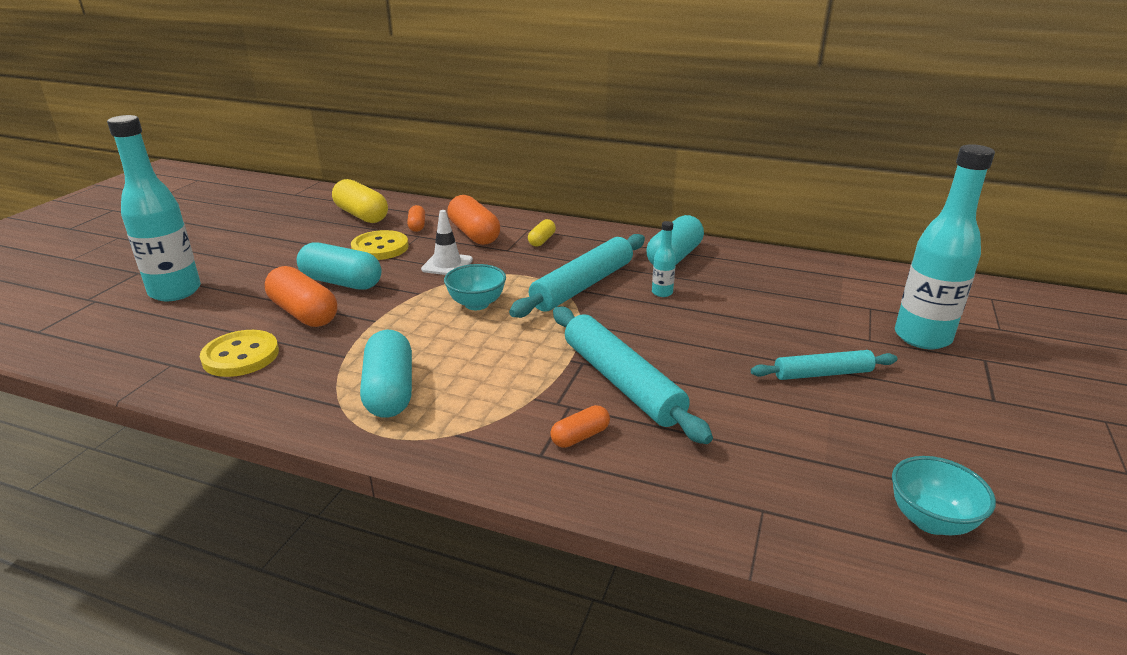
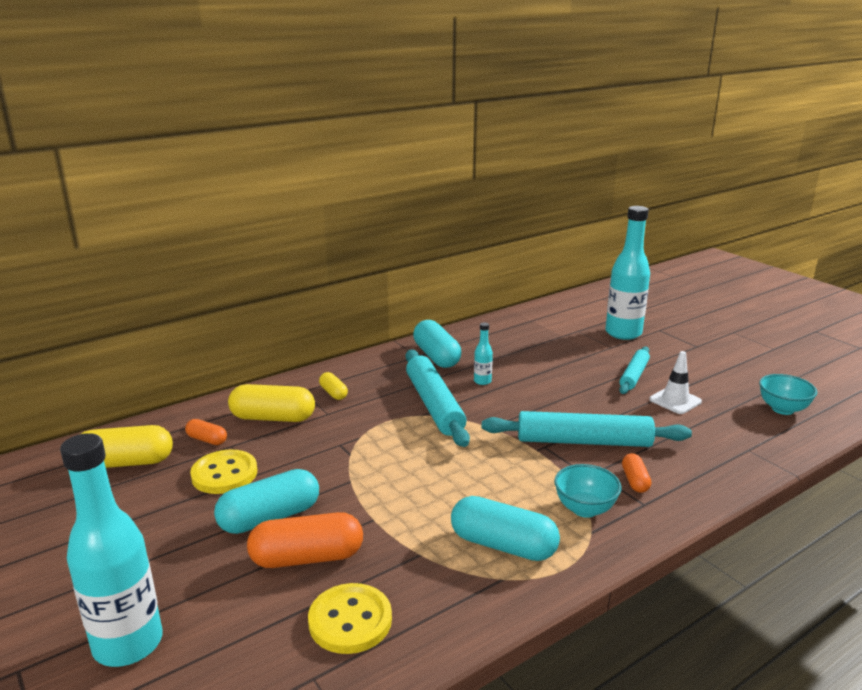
camera: 55 degrees left, 5 degrees down
white traffic cone [421,210,473,275] -> white traffic cone moved to [649,351,702,414]
turquoise bowl [444,264,506,310] -> turquoise bowl moved to [554,464,622,518]
orange capsule [447,195,500,245] -> yellow capsule [228,384,315,422]

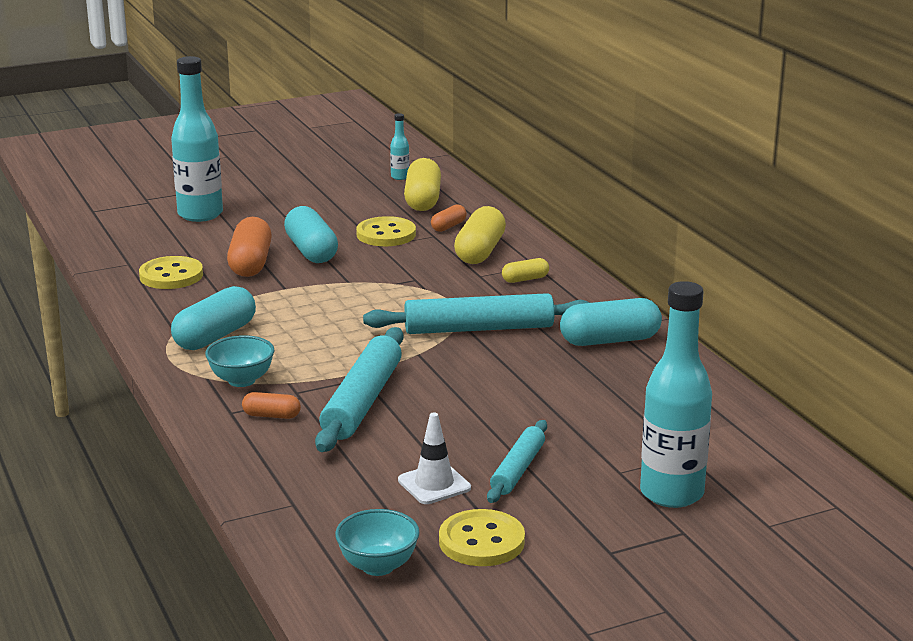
camera: 100 degrees right, 0 degrees up
turquoise bottle [474,322,493,385] -> turquoise bottle moved to [390,113,409,180]
turquoise rolling pin [619,347,650,394] -> turquoise rolling pin turned 75 degrees clockwise [487,420,547,503]
none -> yellow button [439,509,525,566]

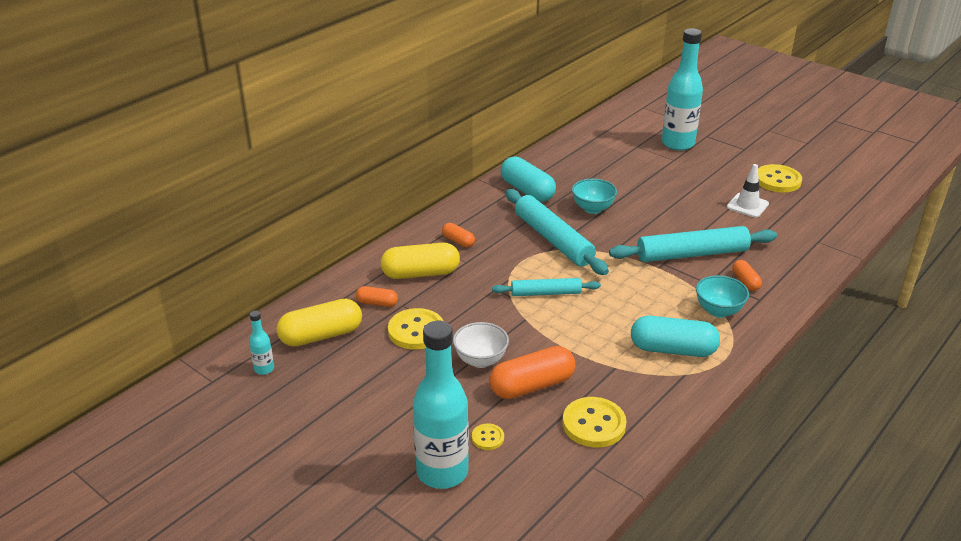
camera: 115 degrees left, 10 degrees up
turquoise capsule [284,206,338,263] -> white bowl [453,322,509,368]
turquoise bowl [335,509,420,576] -> turquoise bowl moved to [572,179,617,214]
turquoise rolling pin [487,420,547,503] -> turquoise rolling pin moved to [492,278,601,296]
yellow capsule [502,258,549,283] -> orange capsule [442,223,475,247]
none -> yellow button [472,423,504,450]

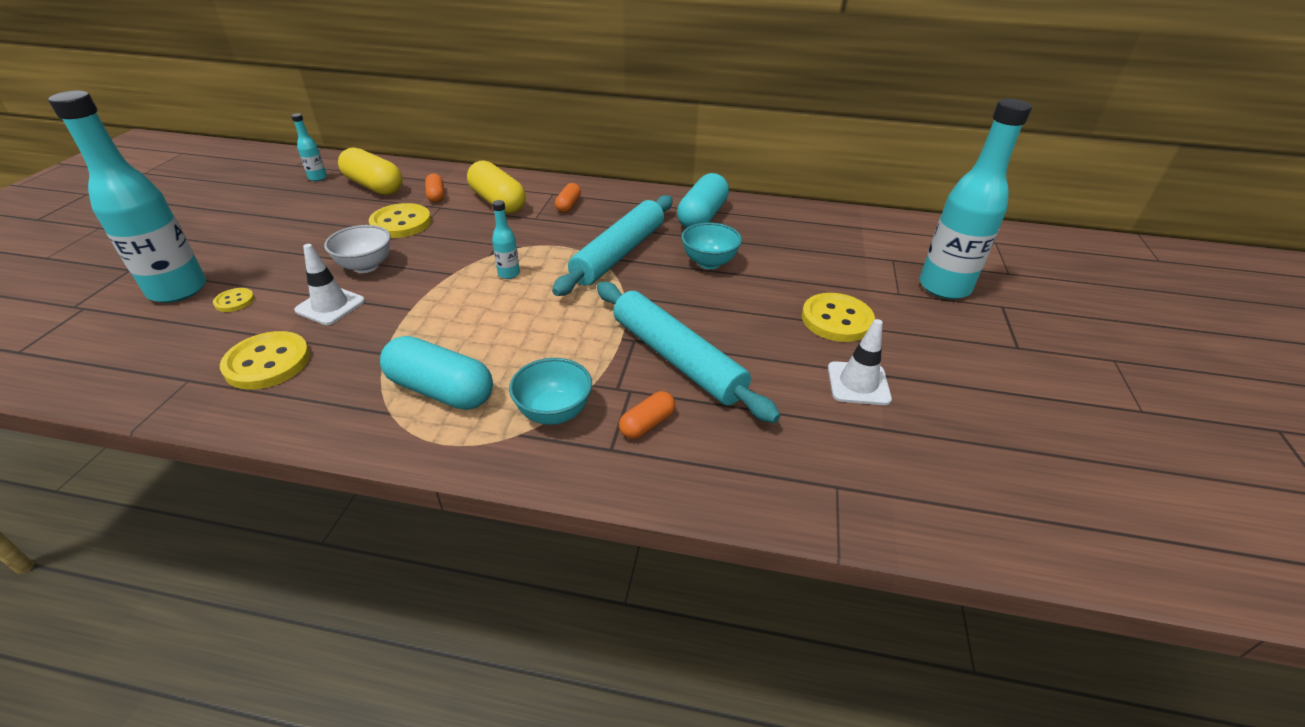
camera: 60 degrees right, 5 degrees up
orange capsule [489,346,575,399] -> white traffic cone [294,244,365,325]
turquoise rolling pin [492,278,601,296] -> turquoise bottle [492,200,520,279]
turquoise capsule [631,316,720,357] -> turquoise capsule turned 45 degrees counterclockwise [380,336,493,410]
yellow button [758,164,802,192] -> yellow button moved to [802,293,875,342]

